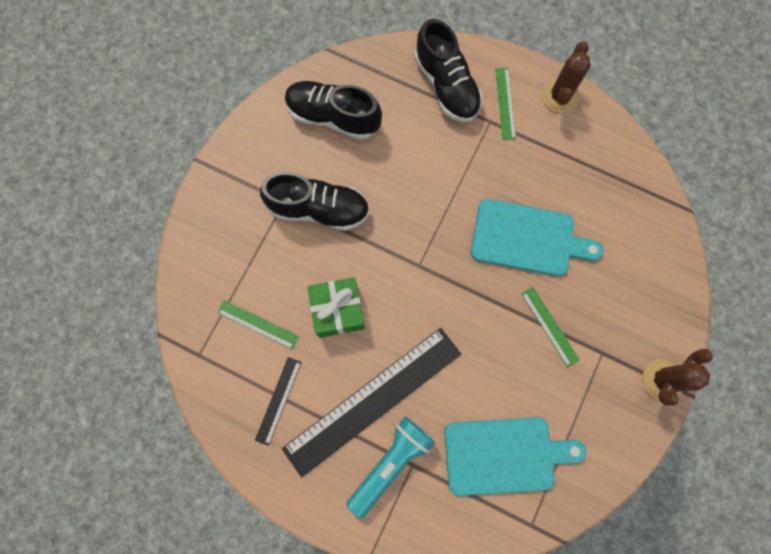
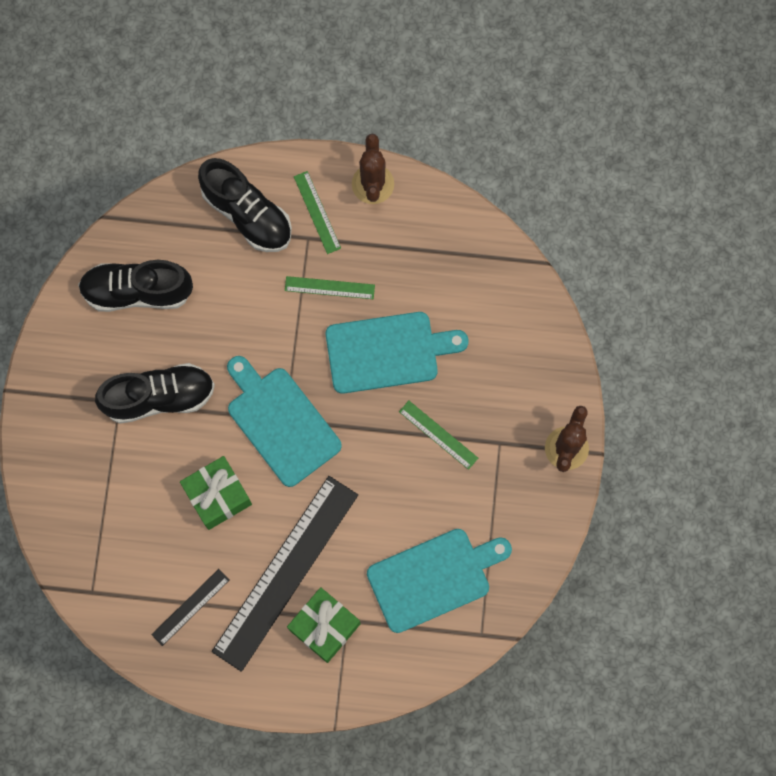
camera: 20 degrees left, 0 degrees up
green ruler [217,300,299,349] -> green ruler moved to [285,276,375,299]
black ruler [255,357,302,446] -> black ruler turned 45 degrees clockwise [151,569,229,646]
turquoise flashlight [346,417,435,518] -> green gift [287,587,360,663]
none -> turquoise cutting board [227,356,342,487]

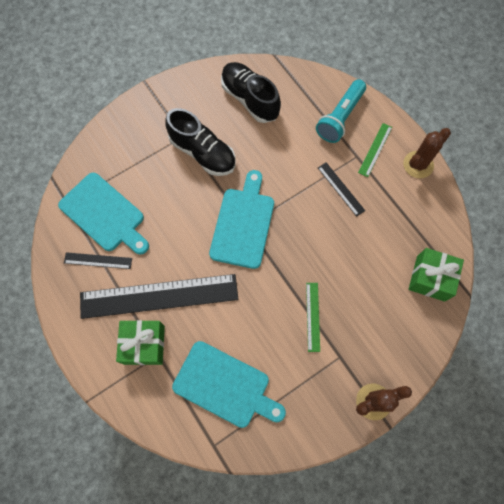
camera: 50 degrees right, 5 degrees down
green gift [180,456,252,530] -> green gift moved to [409,248,464,302]
black shoe [198,158,292,252] -> turquoise flashlight [316,79,366,143]
green ruler [285,276,375,299] -> black ruler [318,162,365,217]
turquoise cutting board [326,312,468,394] -> turquoise cutting board moved to [58,173,149,255]

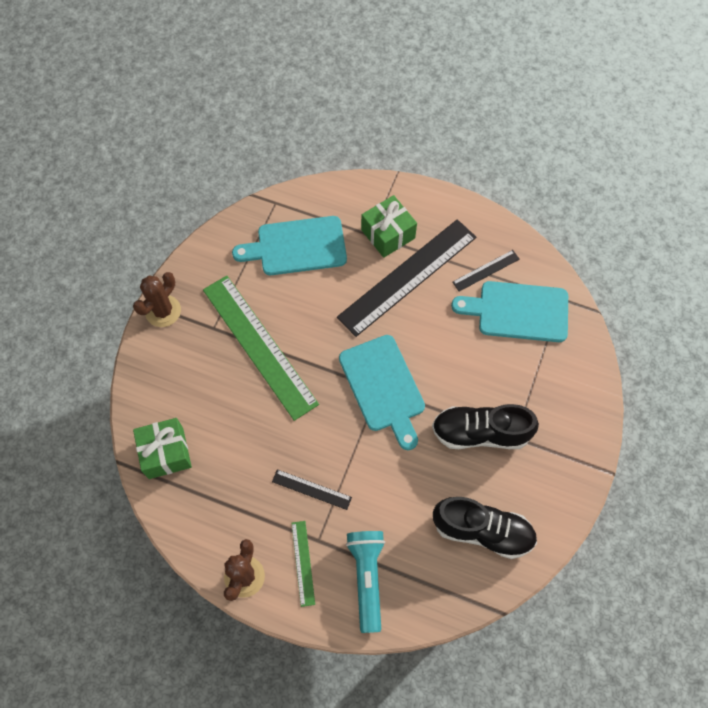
camera: 145 degrees right, 5 degrees down
green ruler [306,283,320,352] -> green ruler [203,276,319,421], size x2.27

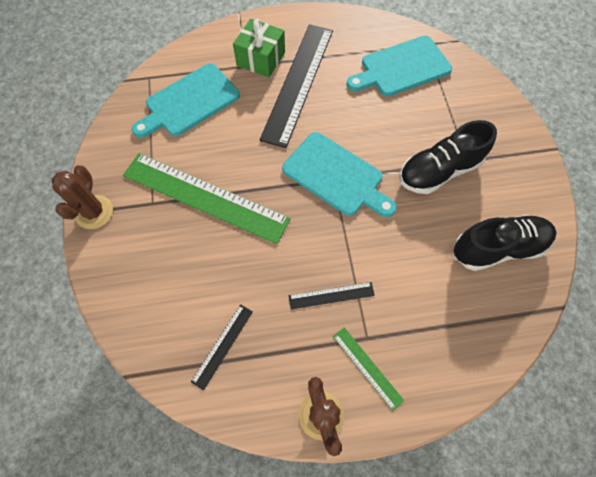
camera: 30 degrees left, 0 degrees up
green gift [133,418,192,479] -> none
turquoise flashlight [346,531,385,633] -> none
black ruler [452,250,520,291] -> black ruler moved to [191,304,253,390]

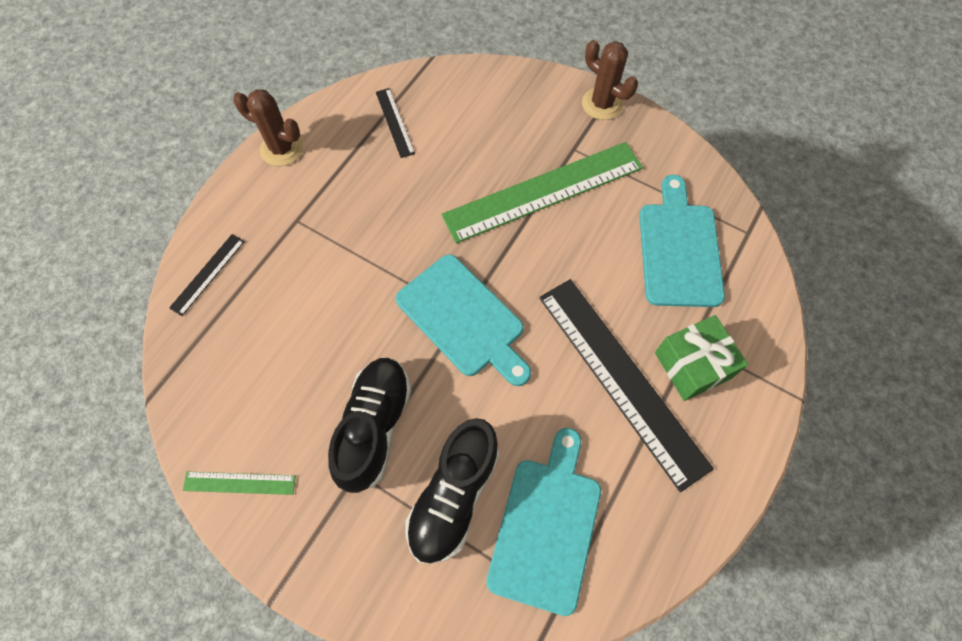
camera: 130 degrees right, 0 degrees up
turquoise cutting board [282,132,397,217] -> turquoise cutting board turned 120 degrees counterclockwise [396,254,531,386]
black ruler [289,282,375,309] -> black ruler moved to [169,234,245,316]
green ruler [333,327,404,411] -> green ruler moved to [183,472,296,495]
black shoe [454,215,557,271] -> black shoe moved to [406,418,500,564]

